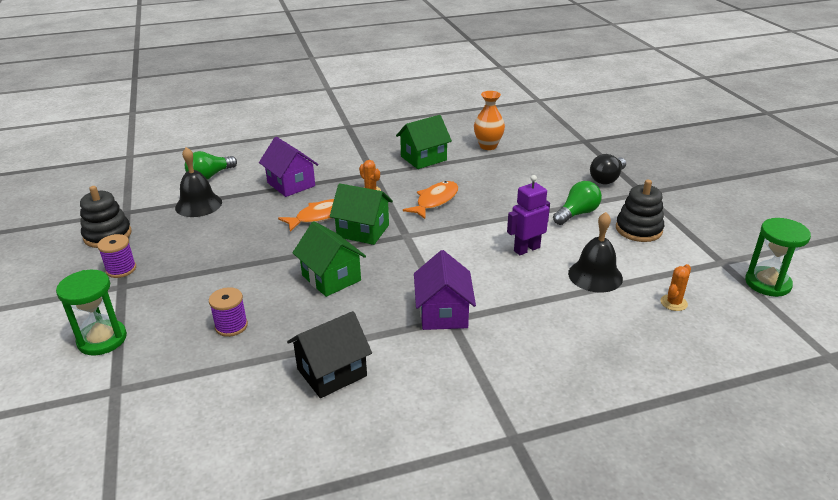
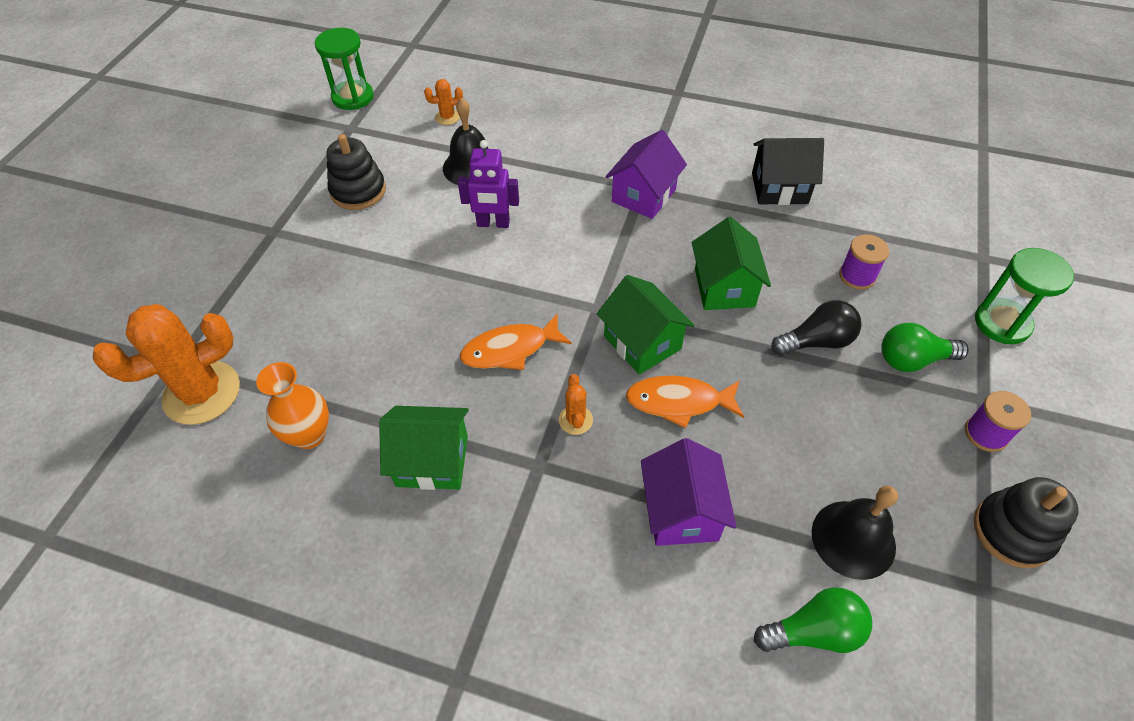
camera: 145 degrees left, 20 degrees up
green light bulb [553,181,602,225] -> green light bulb moved to [881,323,969,372]
black light bulb [590,154,626,184] -> black light bulb moved to [771,300,861,355]
none -> orange cactus [93,304,240,425]

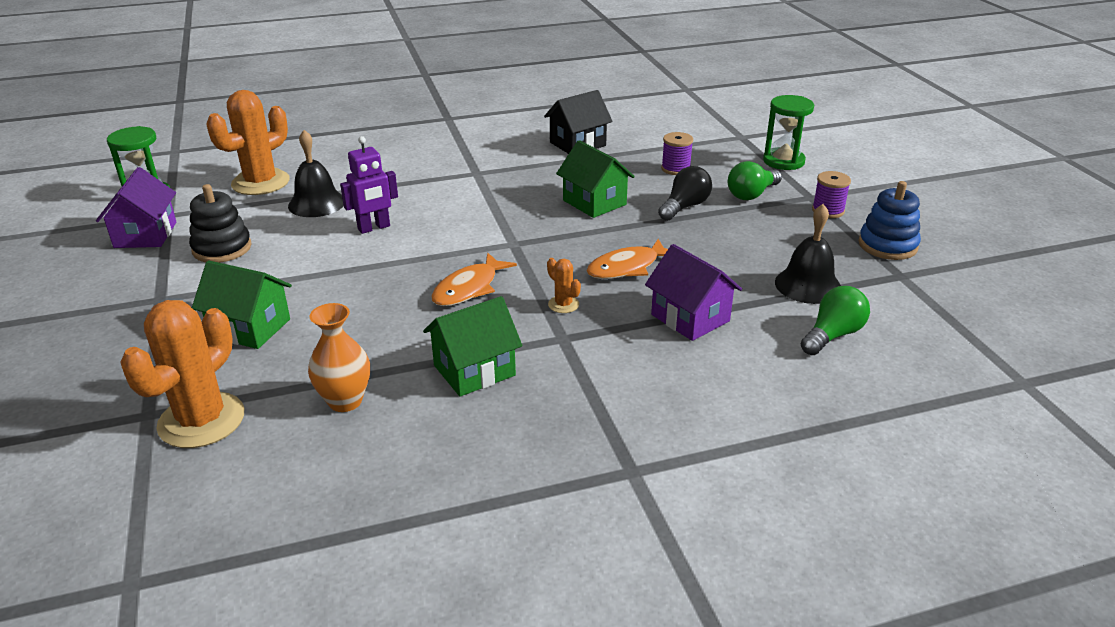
camera: 35 degrees left, 20 degrees down
orange cactus [424,79,463,125] -> orange cactus [206,90,290,195], size x2.26
green house [597,275,695,375] -> green house moved to [192,260,292,349]
purple house [606,130,687,219] -> purple house moved to [96,167,176,248]
black stacking toy [974,477,1079,568] -> blue stacking toy [858,181,921,260]

